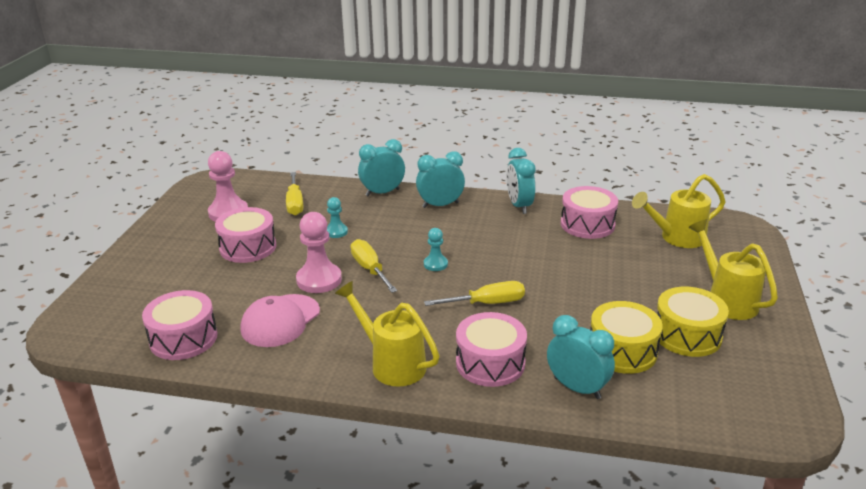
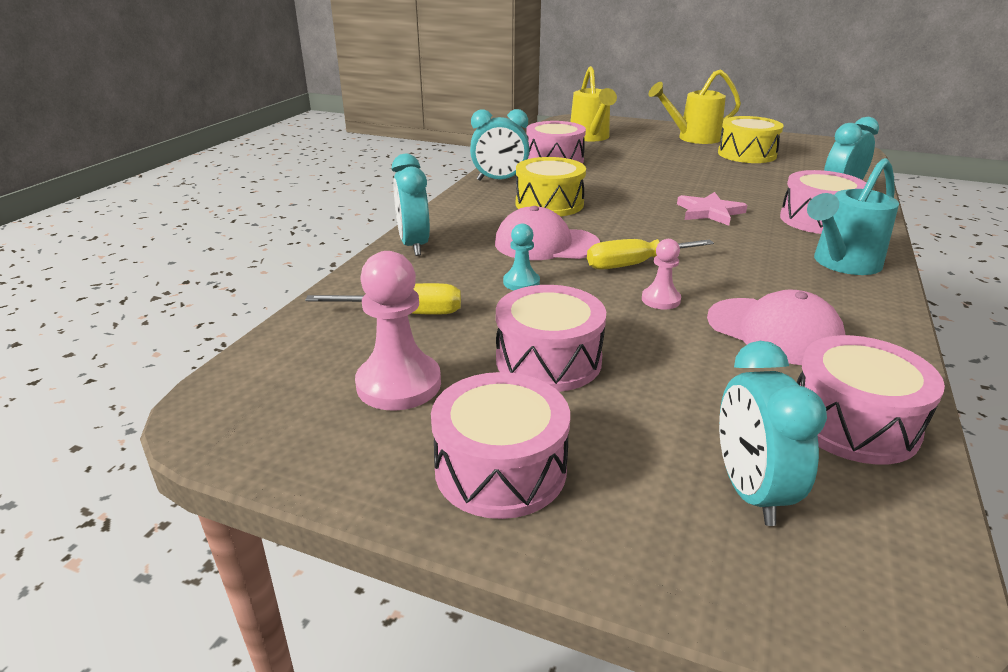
camera: 80 degrees left, 0 degrees up
pink pawn [296,212,342,293] -> pink pawn [642,239,681,309], size x0.56
yellow watering can [335,281,440,387] -> turquoise watering can [807,158,899,275]
turquoise clock [416,151,465,208] -> turquoise clock moved to [719,341,827,526]
turquoise pawn [424,228,448,271] -> none
yellow screwdriver [424,281,525,306] -> pink star [677,192,747,226]
yellow drum [590,301,663,374] -> yellow drum moved to [516,157,586,217]
none -> pink drum [431,372,570,519]
none -> pink cap [495,206,600,260]

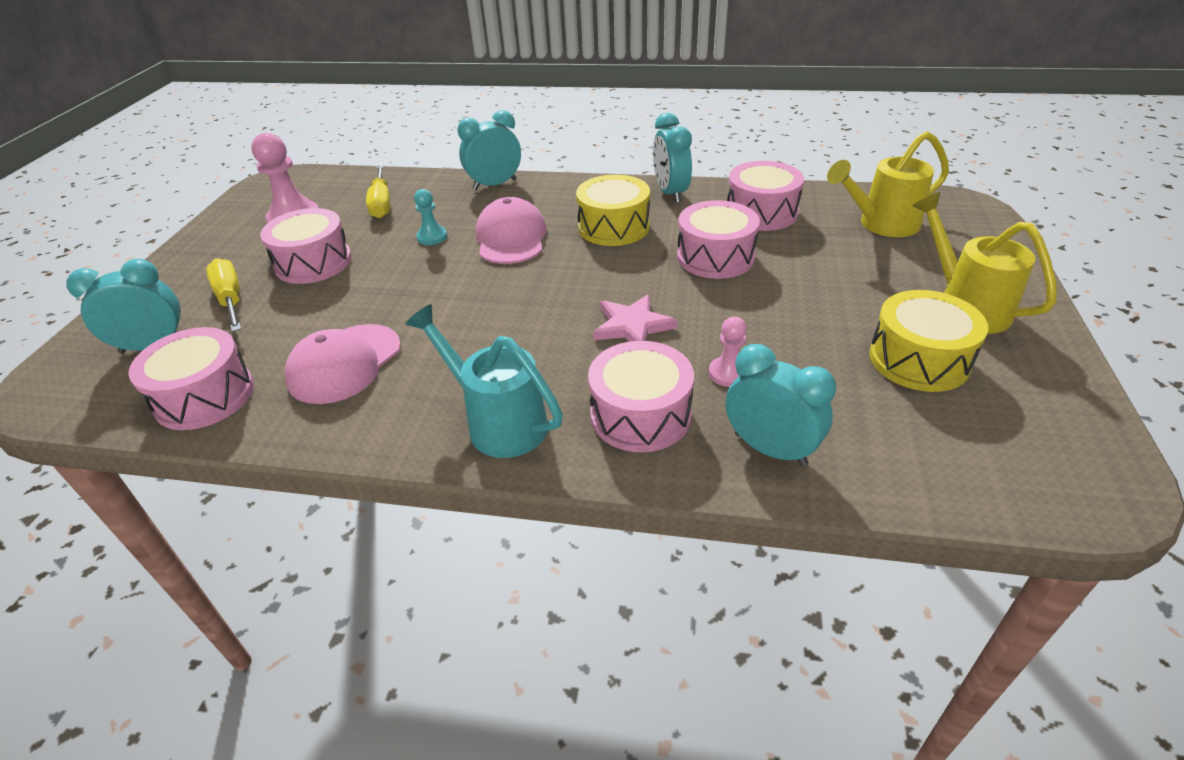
camera: 80 degrees right, 10 degrees up
pink drum [431,372,570,519] -> pink drum moved to [677,200,760,279]
yellow screwdriver [587,239,714,270] -> yellow screwdriver moved to [206,258,241,332]
pink pawn [642,239,681,309] -> pink pawn moved to [709,317,747,387]

